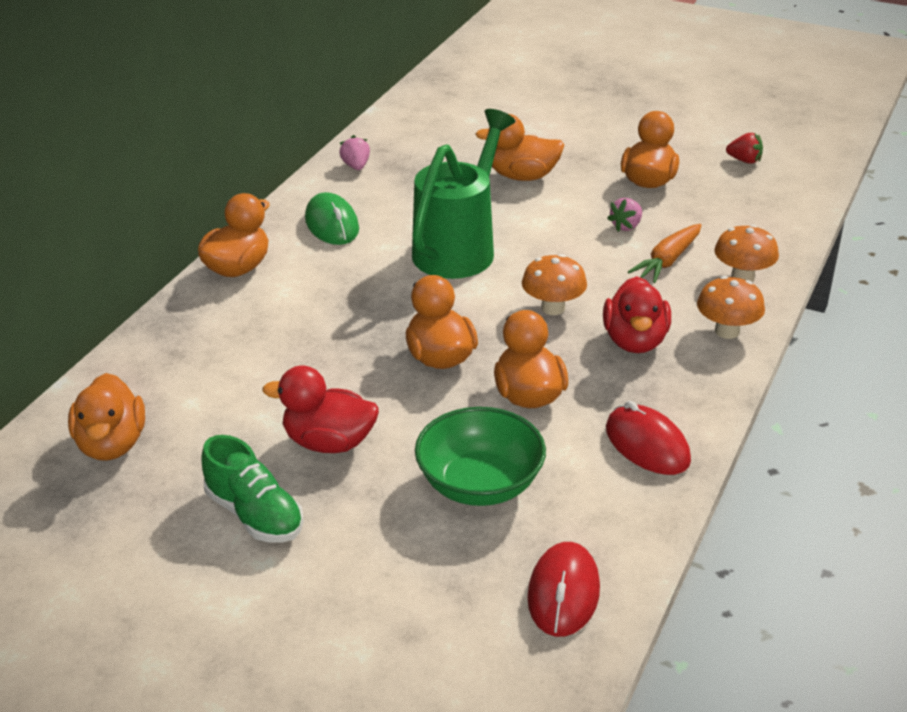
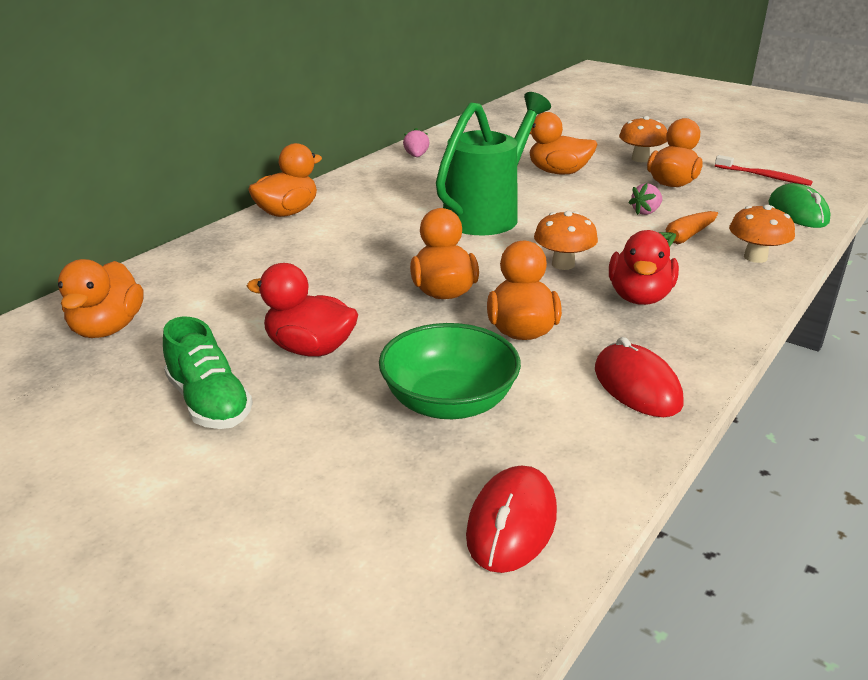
camera: 10 degrees right, 5 degrees down
green mouse [305,192,359,245] -> green mouse moved to [768,183,831,228]
orange mushroom [697,276,765,339] -> orange mushroom moved to [619,116,667,162]
red strawberry [726,133,763,164] -> red toothbrush [715,155,813,186]

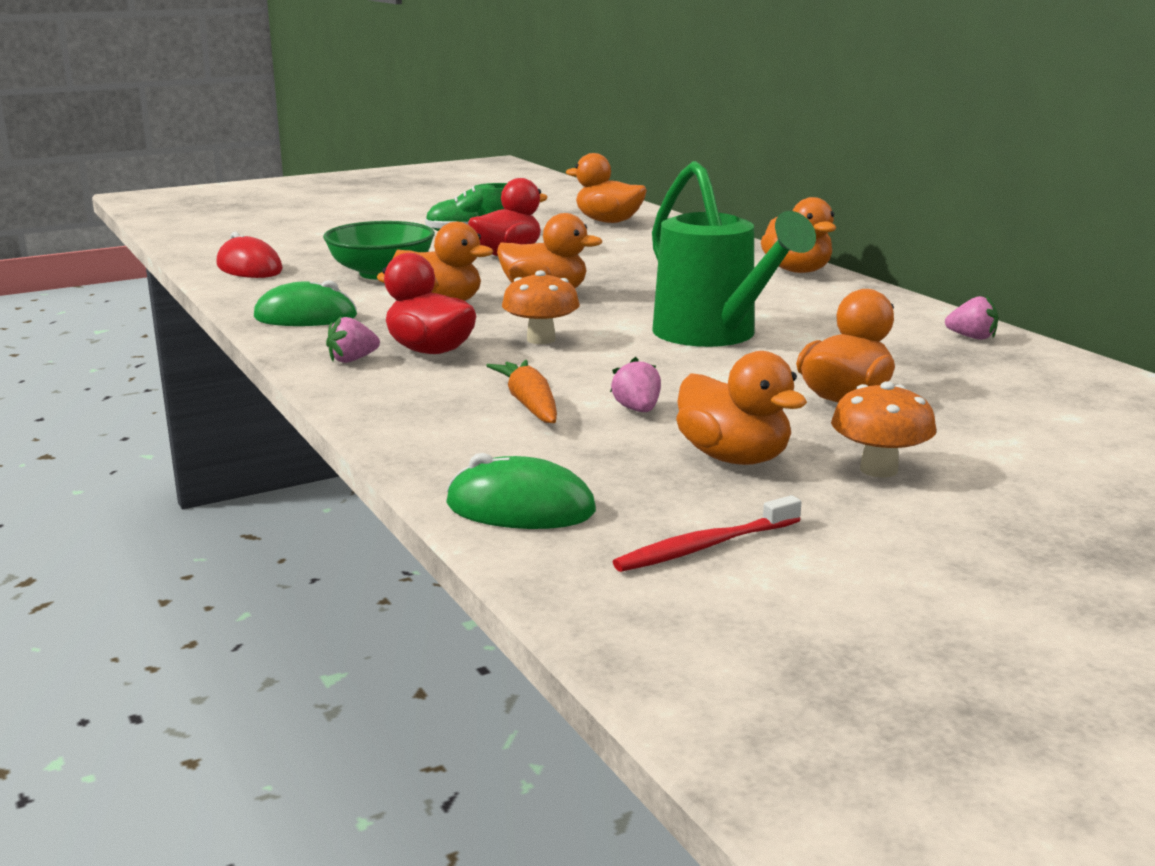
camera: 115 degrees right, 10 degrees down
red mouse [595,337,683,417] -> green mouse [254,280,357,326]
orange mushroom [729,205,795,263] -> none
none -> pink strawberry [326,316,380,363]

